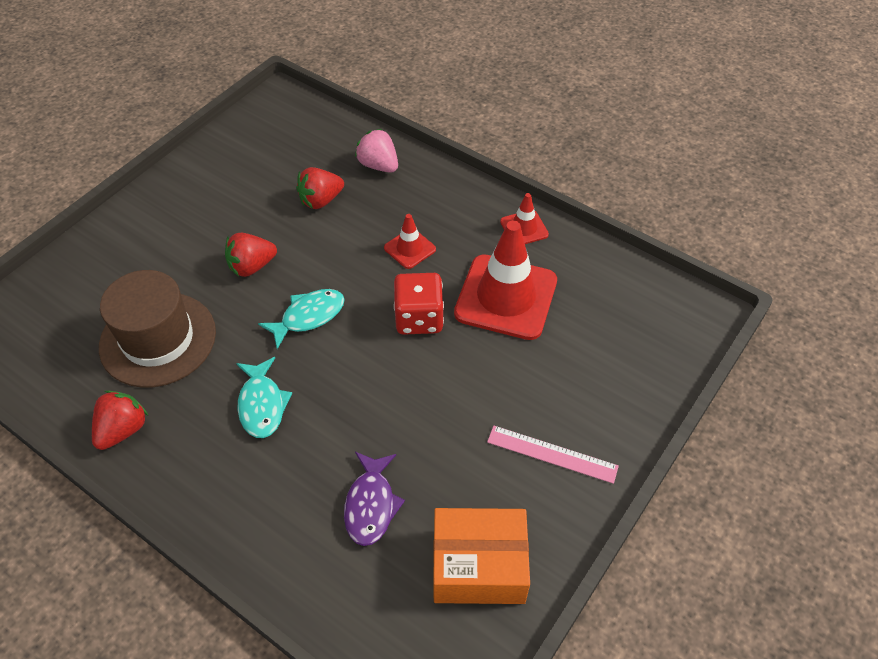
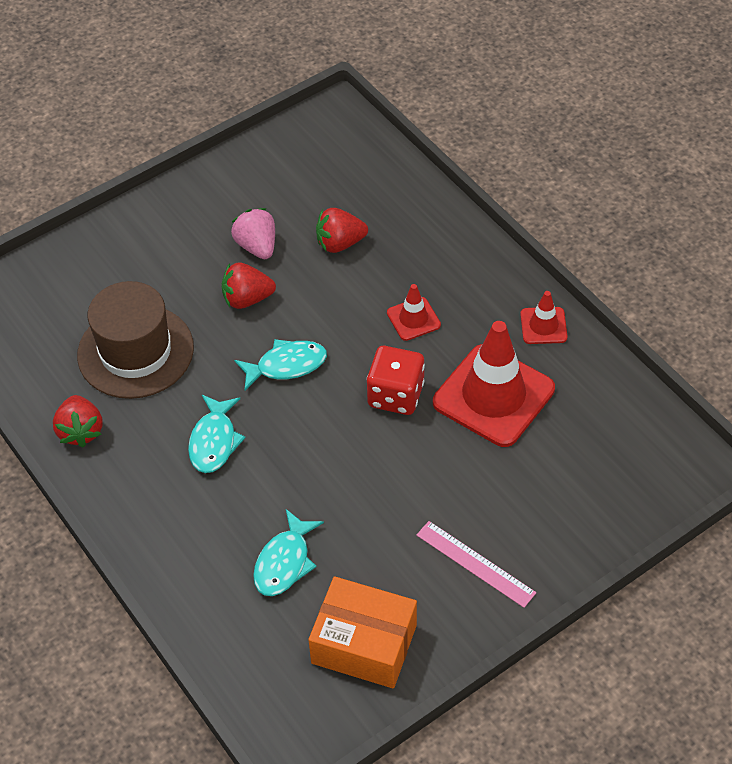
camera: 20 degrees right, 0 degrees up
red strawberry [92,390,148,450] -> red strawberry turned 120 degrees clockwise [53,395,103,447]
purple fish [344,452,405,546] -> turquoise fish [253,509,324,596]
pink strawberry [355,129,398,173] -> pink strawberry moved to [231,208,275,259]

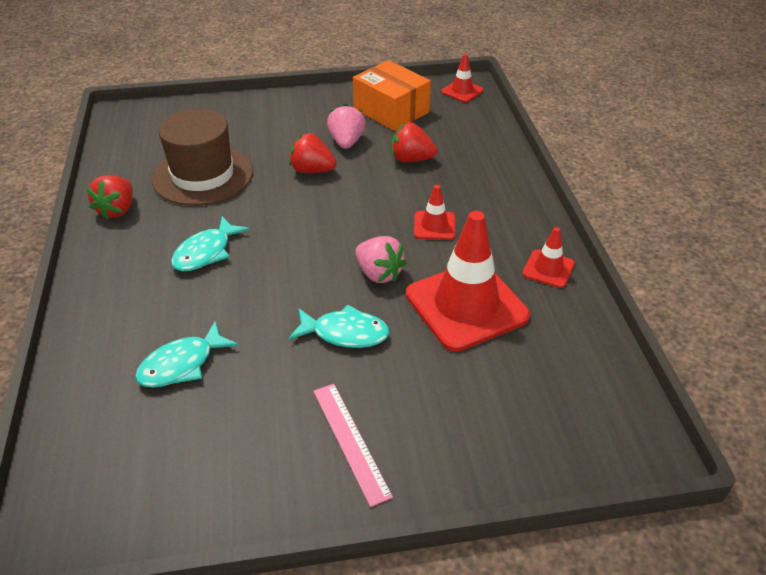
camera: 25 degrees right, 10 degrees down
turquoise fish [234,339,327,390] -> turquoise fish moved to [289,305,390,348]
orange box [309,576,417,688] -> orange box moved to [353,60,431,131]
red dice [367,346,425,415] -> pink strawberry [355,236,407,283]
none -> red traffic cone [441,54,483,102]

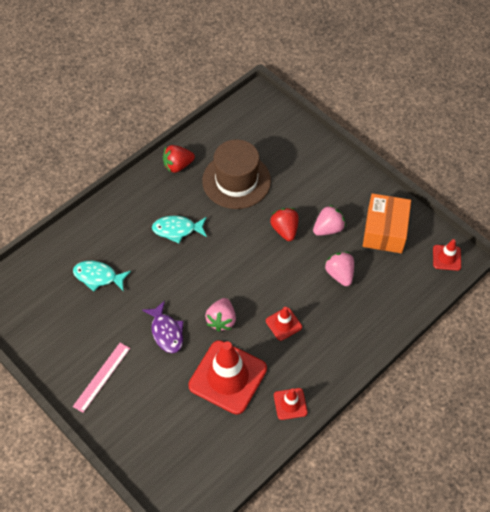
camera: 55 degrees right, 15 degrees up
turquoise fish [289,305,390,348] -> purple fish [142,301,184,353]
red strawberry [391,123,438,162] -> pink strawberry [325,252,354,286]

